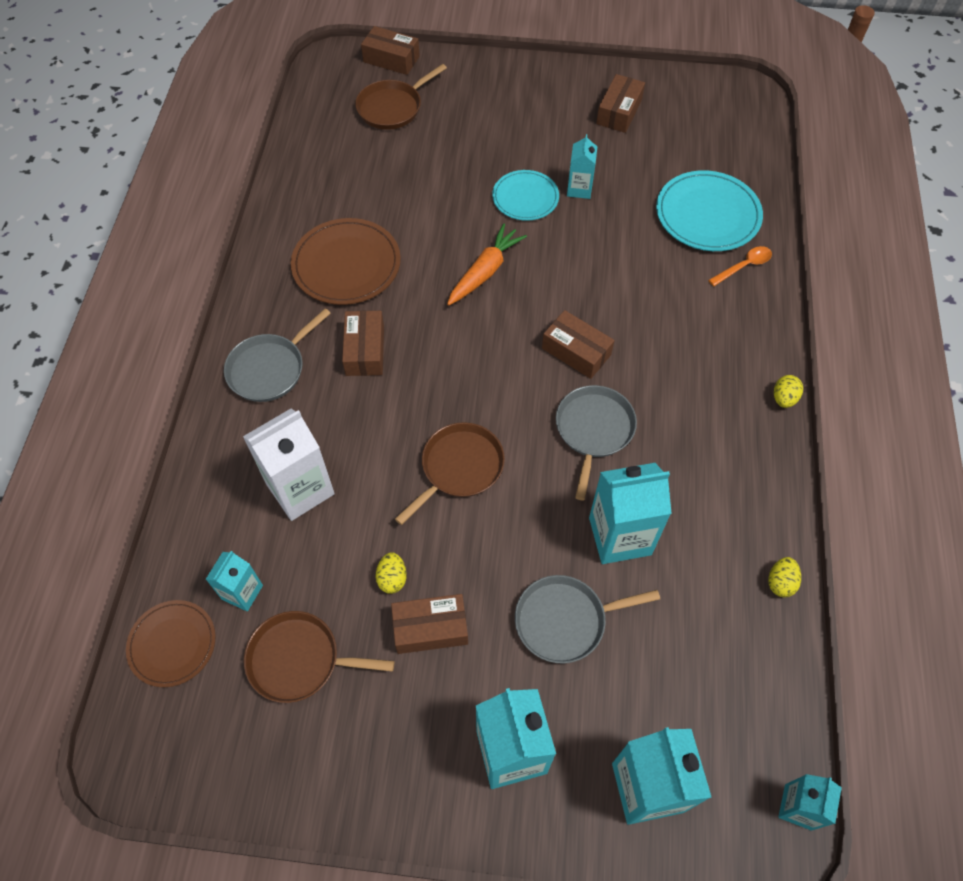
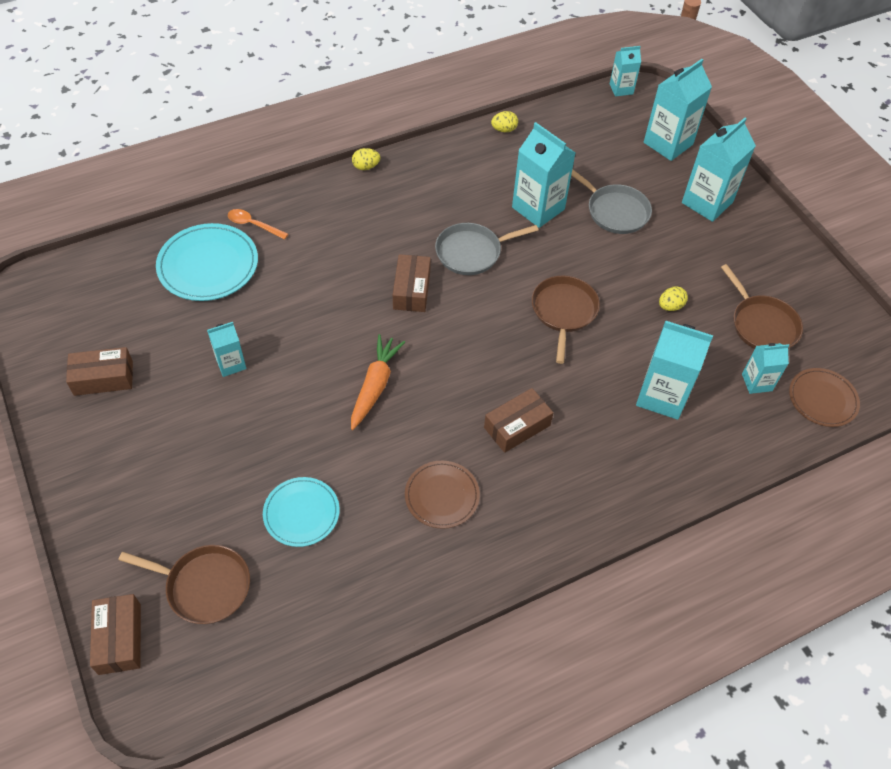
camera: 125 degrees left, 5 degrees down
grey pan [224,308,331,402] -> none
white carton [243,408,335,521] -> turquoise carton [636,321,713,420]
brown plate [291,218,401,305] -> brown plate [405,461,480,529], size x0.64
brown box [391,594,468,654] -> none
brown pan [395,422,505,525] -> brown pan turned 90 degrees clockwise [532,275,600,364]
orange carrot [447,223,527,306] -> orange carrot turned 105 degrees clockwise [351,334,405,430]
turquoise plate [492,170,559,221] -> turquoise plate moved to [263,477,340,547]

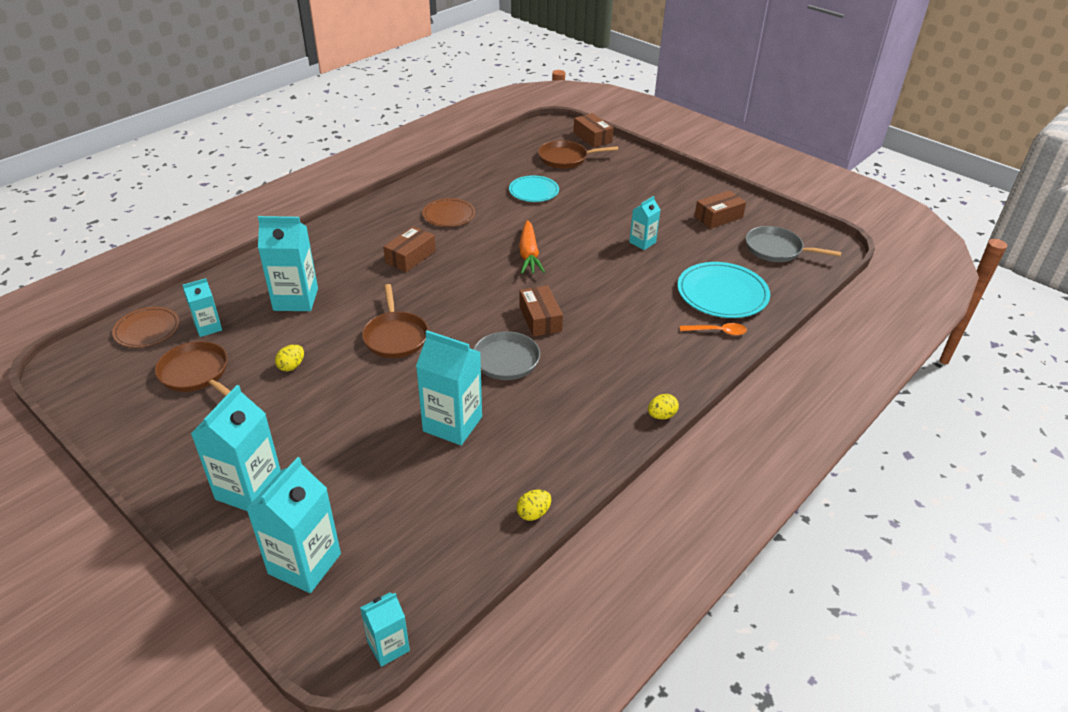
camera: 160 degrees right, 15 degrees down
grey pan [571,169,652,234] -> grey pan moved to [746,226,841,262]

